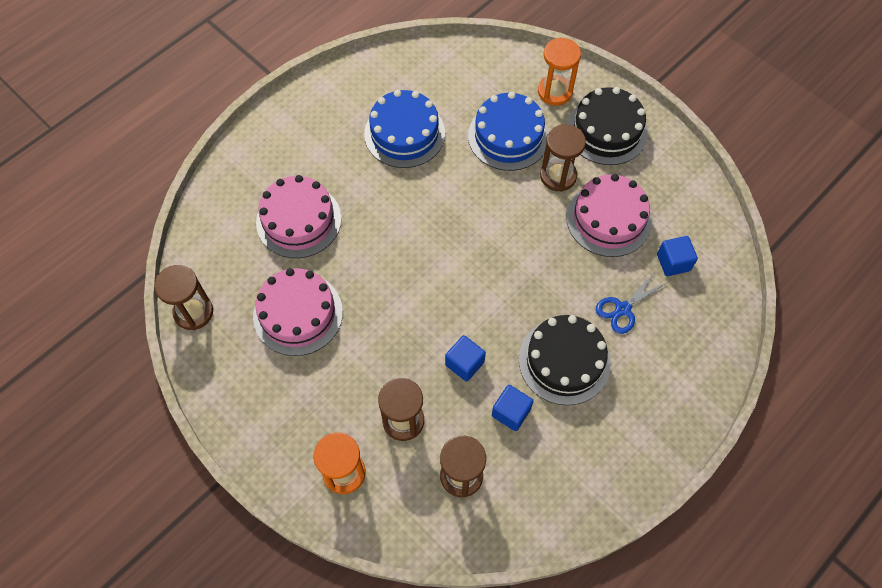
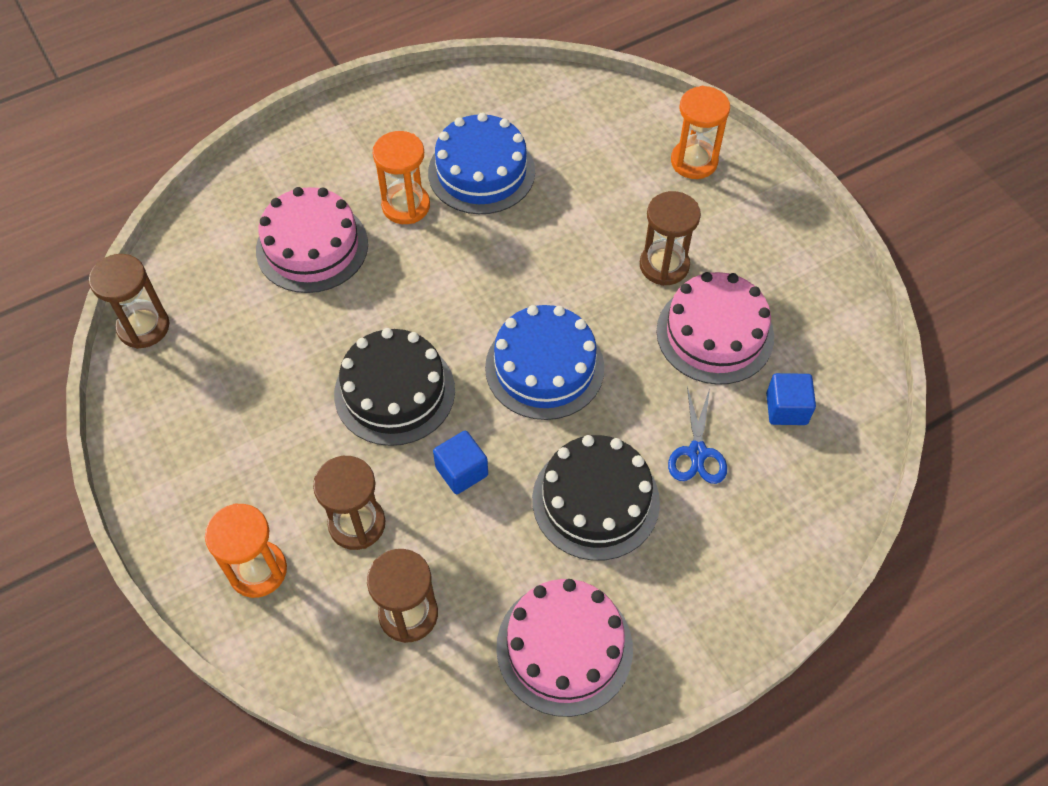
camera: 15 degrees right, 5 degrees down
pink cake [253,268,343,356] -> pink cake moved to [496,579,633,717]
blue cake [468,92,549,171] -> blue cake moved to [485,305,604,420]
blue cube [492,385,533,431] -> none
black cake [567,87,648,165] -> black cake moved to [334,328,455,446]
blue scissors [596,274,666,334] -> blue scissors turned 60 degrees counterclockwise [668,386,727,484]
none -> orange hourglass [373,131,430,224]

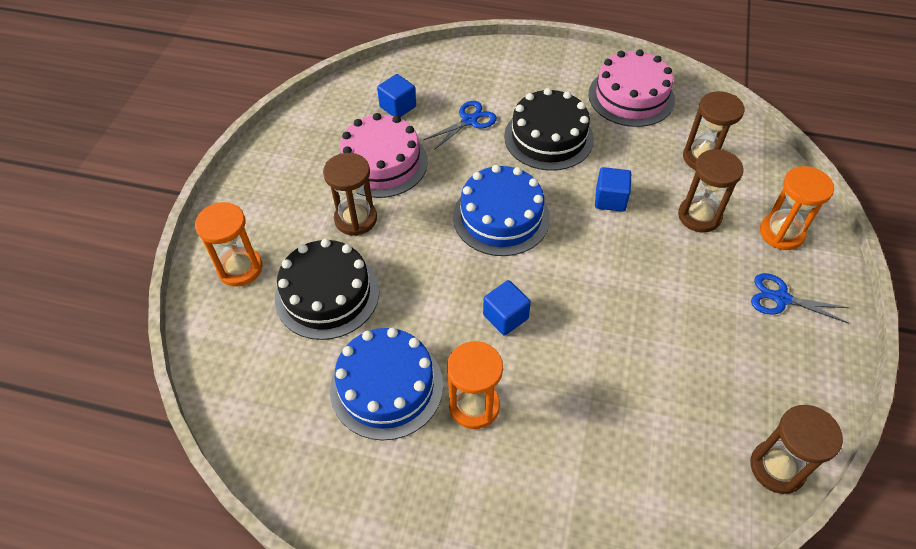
camera: 135 degrees left, 5 degrees down
pink cake [256,187,368,293] -> none
black cake [334,328,455,446] -> black cake moved to [275,239,379,340]
none -> blue cube [483,280,531,336]
none -> blue scissors [751,273,849,324]

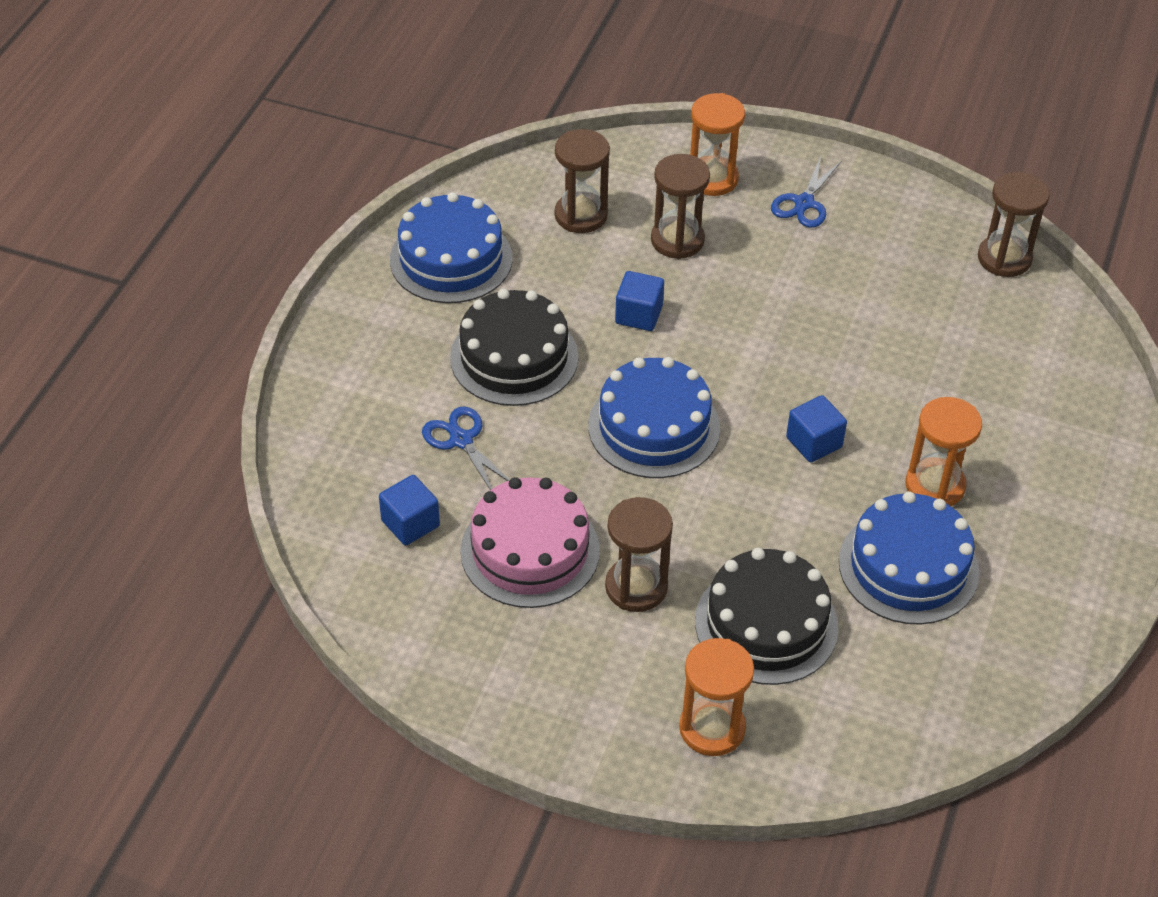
camera: 85 degrees left, 5 degrees down
pink cake [588,49,675,127] -> blue cake [390,192,513,303]

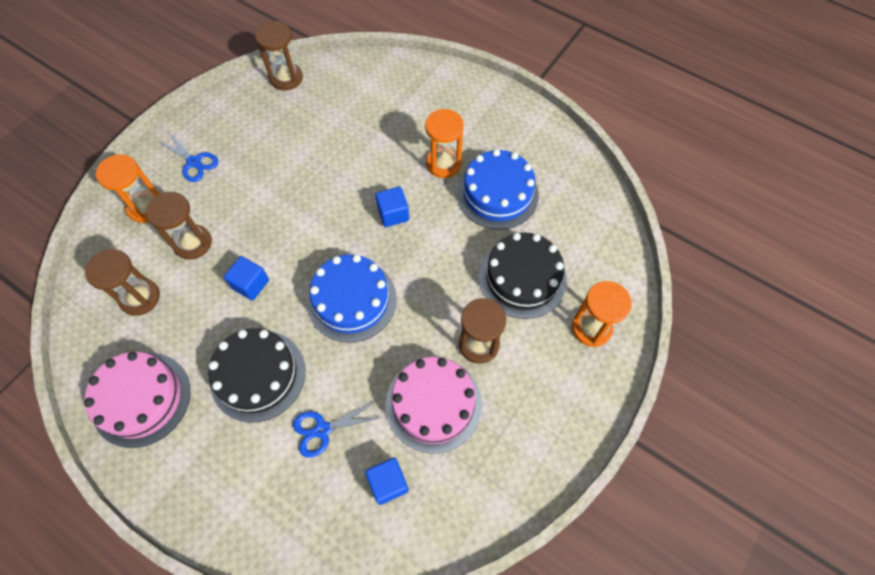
camera: 75 degrees left, 15 degrees up
blue cake [390,192,513,303] -> pink cake [84,352,190,448]

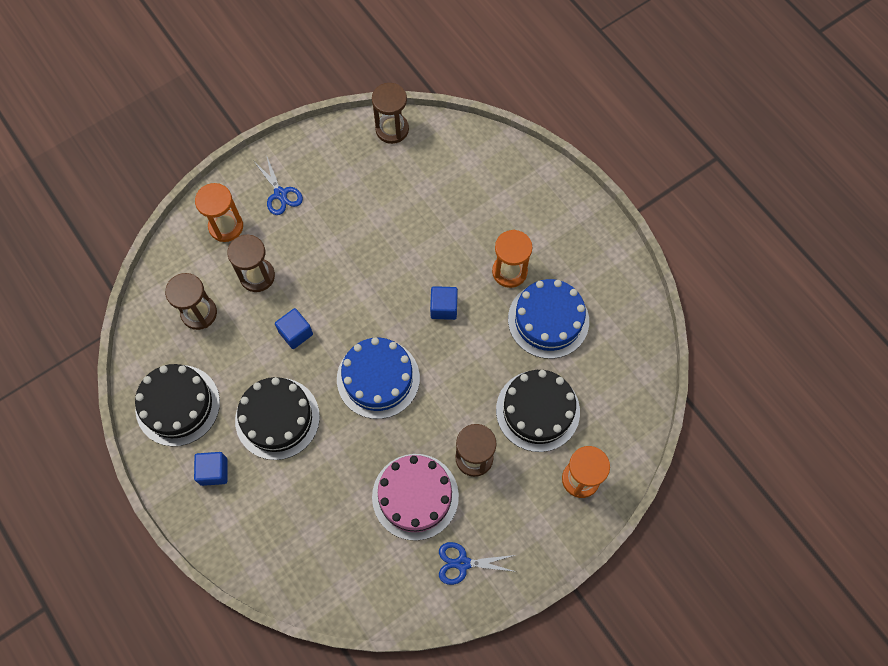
camera: 20 degrees right, 5 degrees up
pink cake [84,352,190,448] -> black cake [135,364,220,446]
blue scissors [293,402,379,458] -> blue scissors moved to [439,542,517,585]
blue cube [365,457,409,505] -> blue cube moved to [194,452,228,486]

